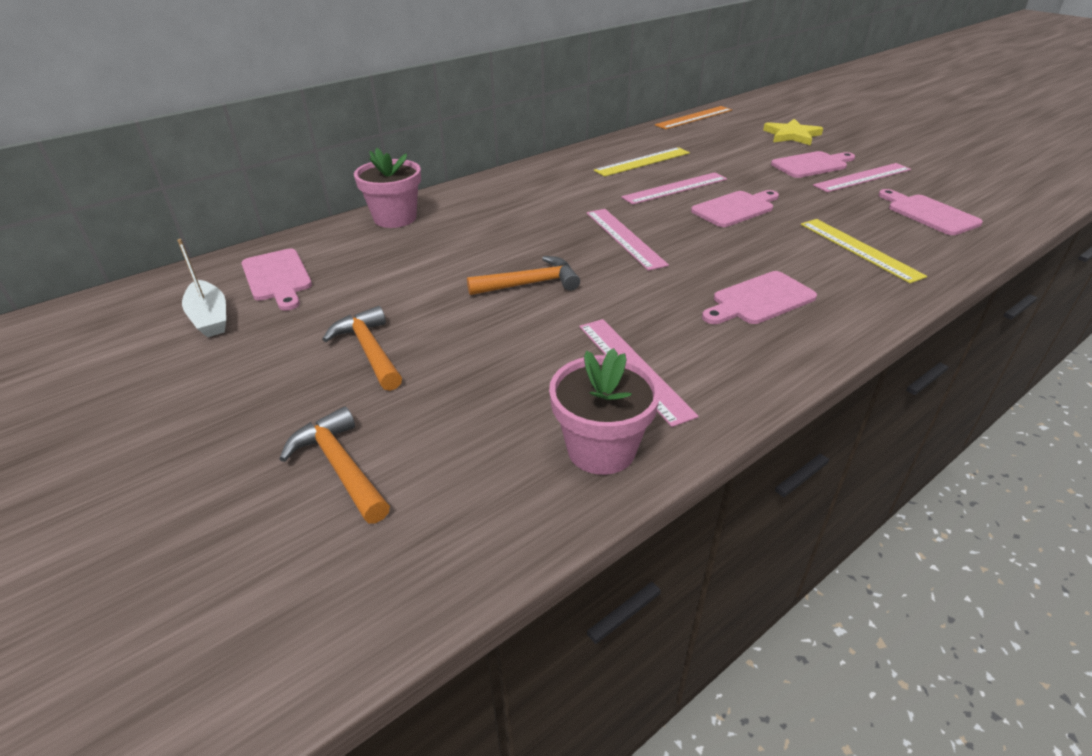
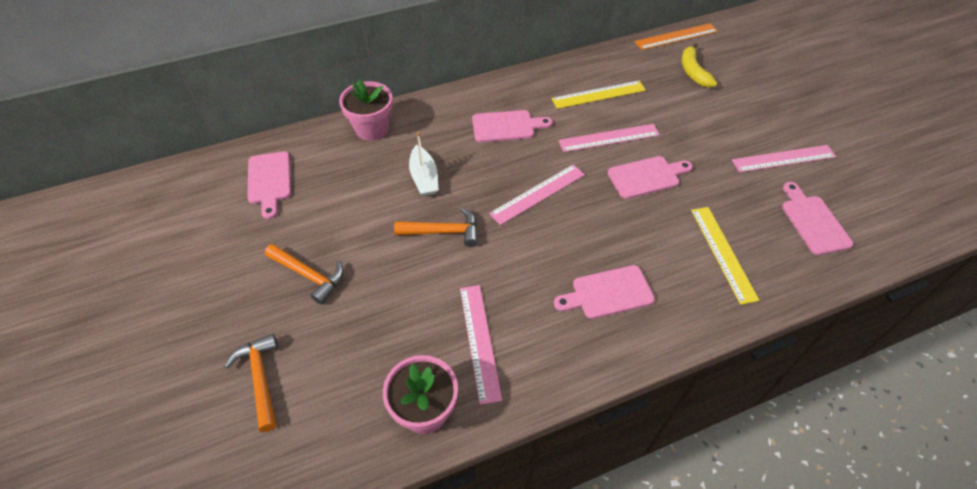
camera: 15 degrees right, 15 degrees up
white boat [177,239,226,337] -> white boat moved to [409,132,439,196]
orange hammer [322,306,402,391] -> orange hammer turned 135 degrees clockwise [265,244,344,305]
pink ruler [587,209,669,271] -> pink ruler turned 60 degrees clockwise [489,164,585,225]
yellow star [763,119,823,145] -> none
pink cutting board [771,151,855,178] -> pink cutting board moved to [472,110,553,142]
none -> yellow banana [681,43,717,88]

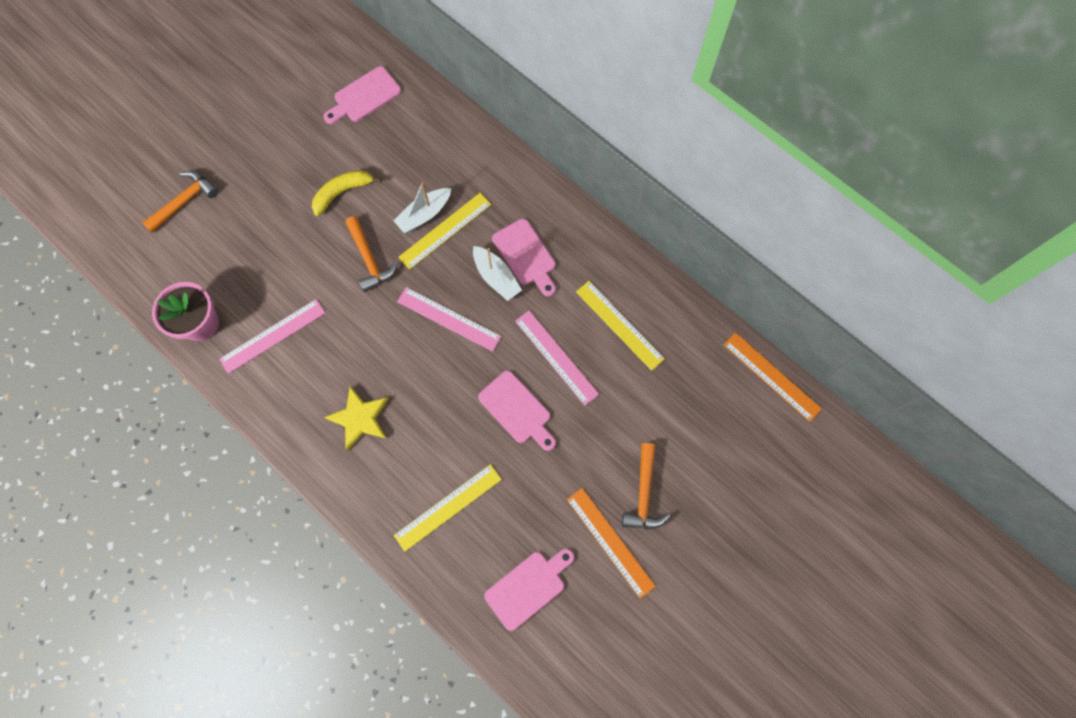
camera: 65 degrees right, 20 degrees up
orange hammer [265,244,344,305] -> orange hammer moved to [622,443,670,529]
pink flower pot [339,79,393,141] -> none
pink cutting board [554,265,655,319] -> yellow star [324,386,388,451]
yellow banana [681,43,717,88] -> yellow banana moved to [312,170,382,216]
pink ruler [732,145,836,172] -> orange ruler [567,488,656,599]
none -> yellow ruler [398,193,491,270]
none -> white boat [473,246,522,301]

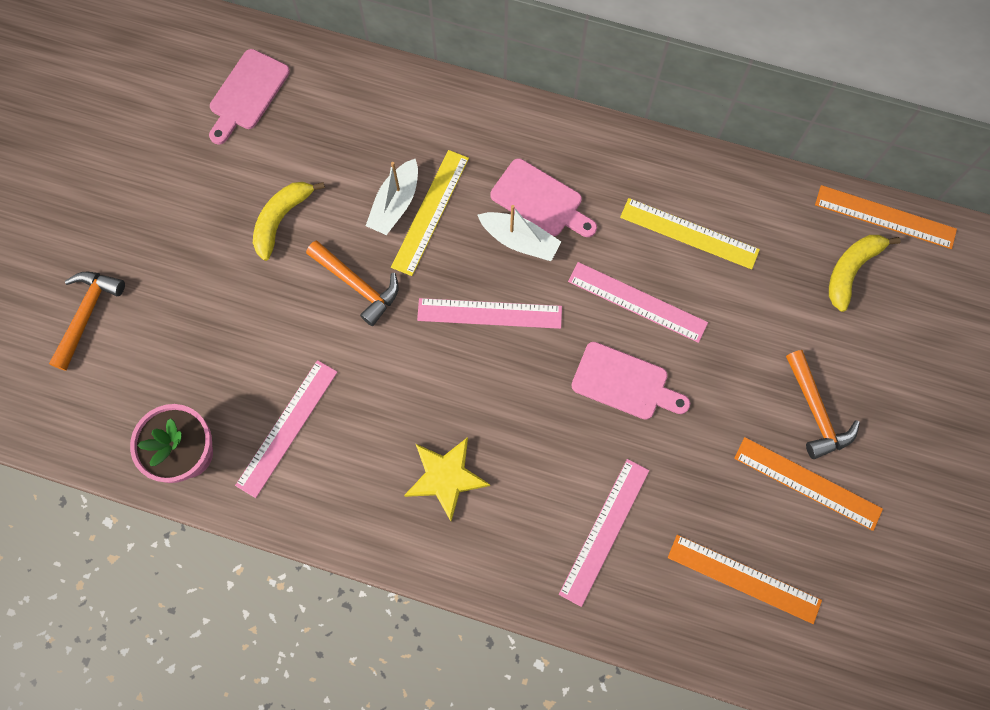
camera: 25 degrees left, 0 degrees up
yellow ruler [394,464,502,552] -> pink ruler [559,459,649,607]
pink cutting board [484,549,574,631] -> orange ruler [668,535,822,624]
none -> yellow banana [829,235,901,312]

